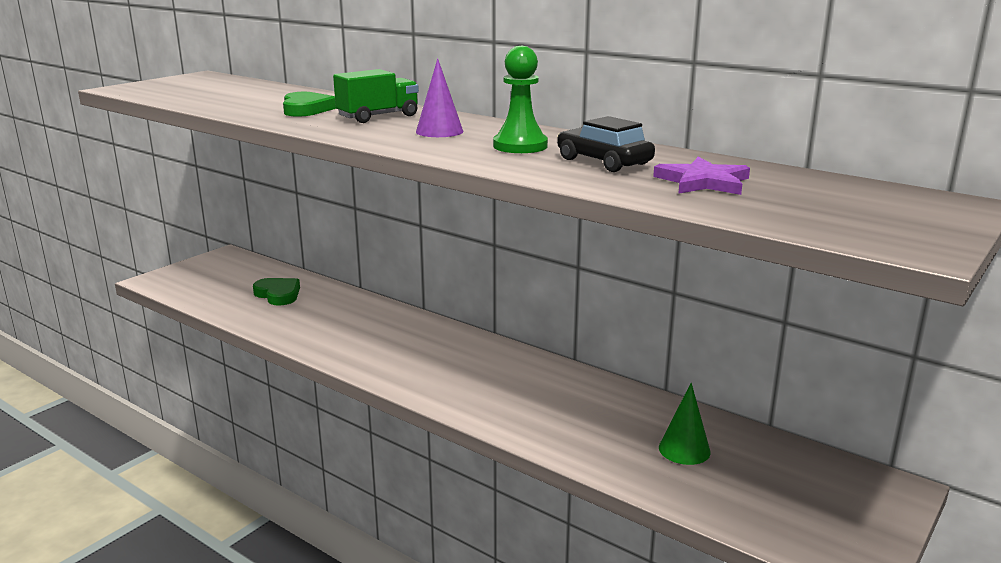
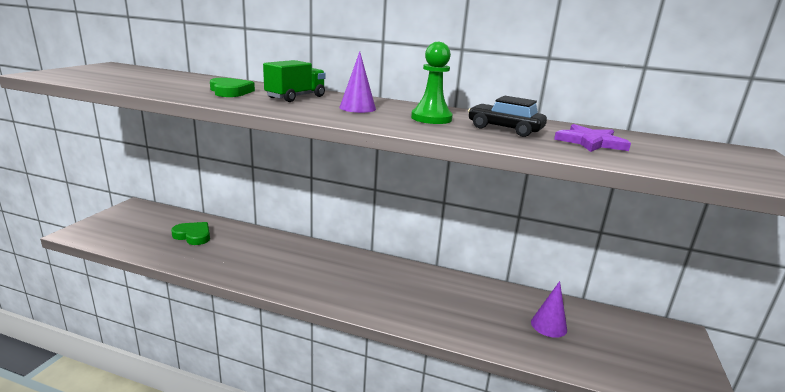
camera: 20 degrees left, 0 degrees up
green cone [659,383,711,465] -> purple cone [531,281,567,338]

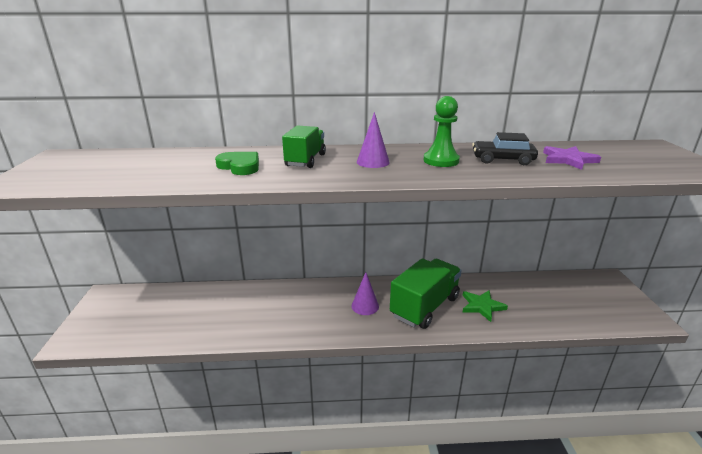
camera: 20 degrees left, 5 degrees up
green heart [171,222,210,245] -> none
purple cone [531,281,567,338] -> purple cone moved to [351,272,379,315]
none -> green truck [390,258,462,329]
none -> green star [462,290,508,322]

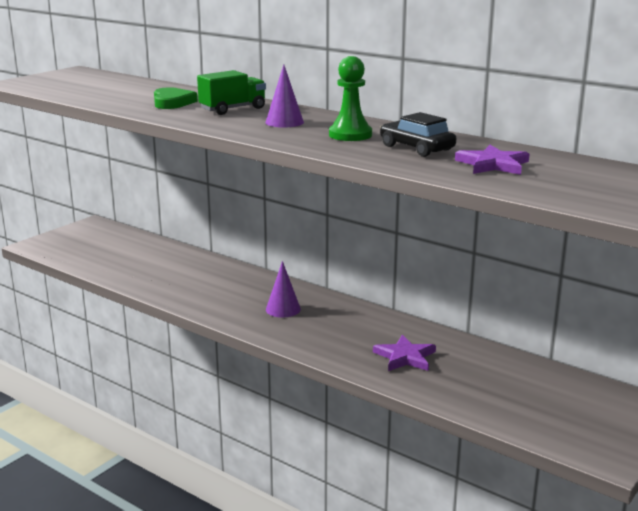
camera: 40 degrees right, 5 degrees down
green truck [390,258,462,329] -> none
green star [462,290,508,322] -> purple star [373,335,436,371]

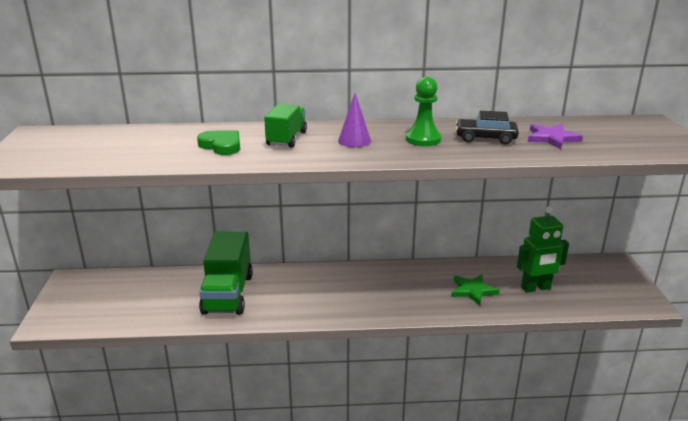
camera: 40 degrees left, 5 degrees up
purple cone [266,261,301,317] -> none
purple star [373,335,436,371] -> green star [451,274,499,306]
none -> green truck [199,232,253,315]
none -> green robot [517,206,569,293]

